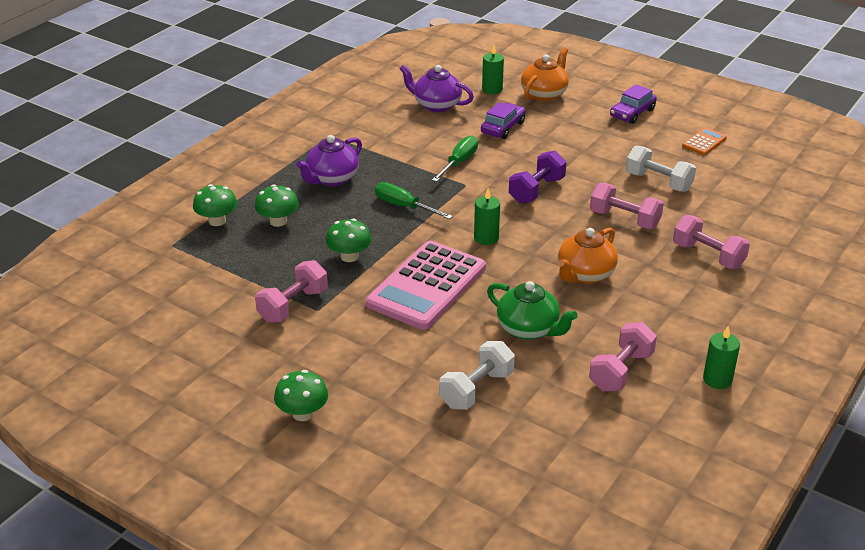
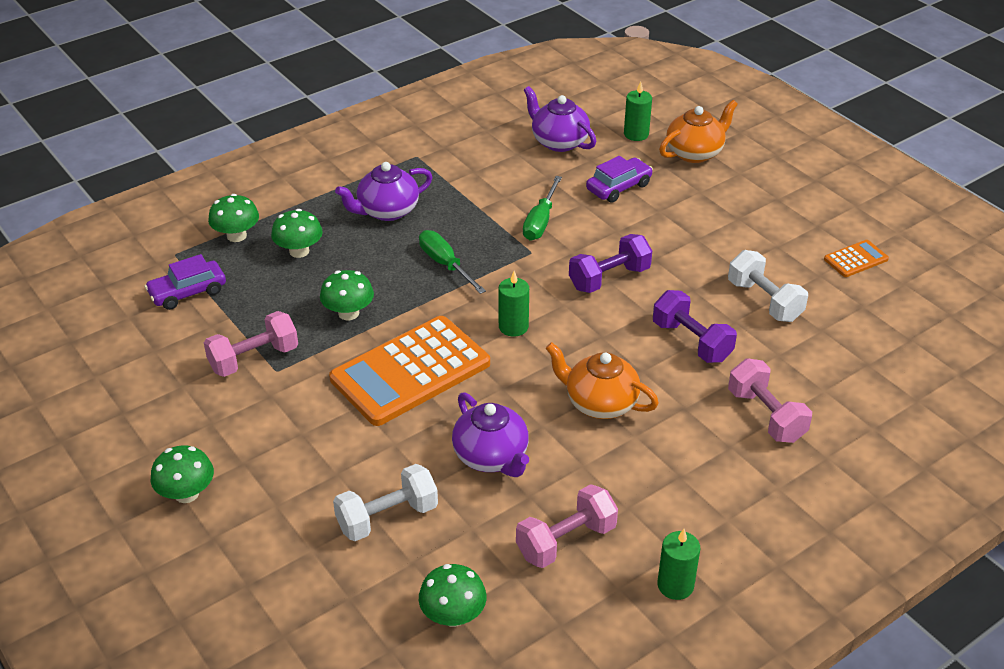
camera: 20 degrees right, 5 degrees up
pink calculator [366,241,486,330] -> orange calculator [329,316,490,426]
green screwdriver [432,136,478,182] -> green screwdriver turned 150 degrees clockwise [523,176,562,240]
green teapot [487,281,578,340] -> purple teapot [452,392,529,477]
orange teapot [558,228,618,284] -> orange teapot turned 60 degrees clockwise [546,342,659,419]
pink dumbbell [590,183,664,229] -> purple dumbbell [653,290,737,363]
purple car [610,84,657,124] -> purple car moved to [144,254,226,310]
none -> green mushroom [419,564,486,627]

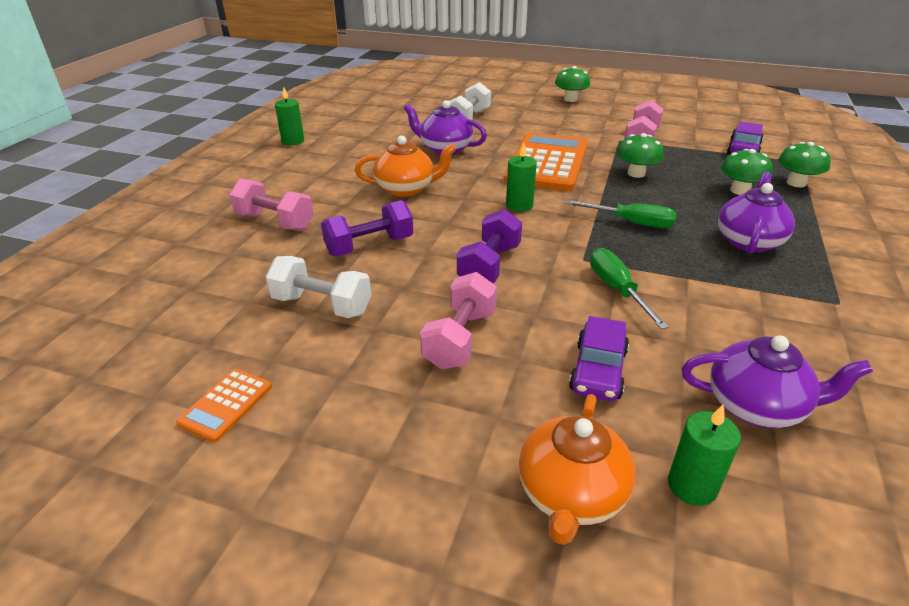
camera: 145 degrees right, 5 degrees down
green mushroom [419,564,486,627] -> none
pink dumbbell [516,484,618,568] -> pink dumbbell moved to [420,272,497,370]
purple dumbbell [653,290,737,363] -> purple dumbbell turned 45 degrees counterclockwise [321,200,413,256]

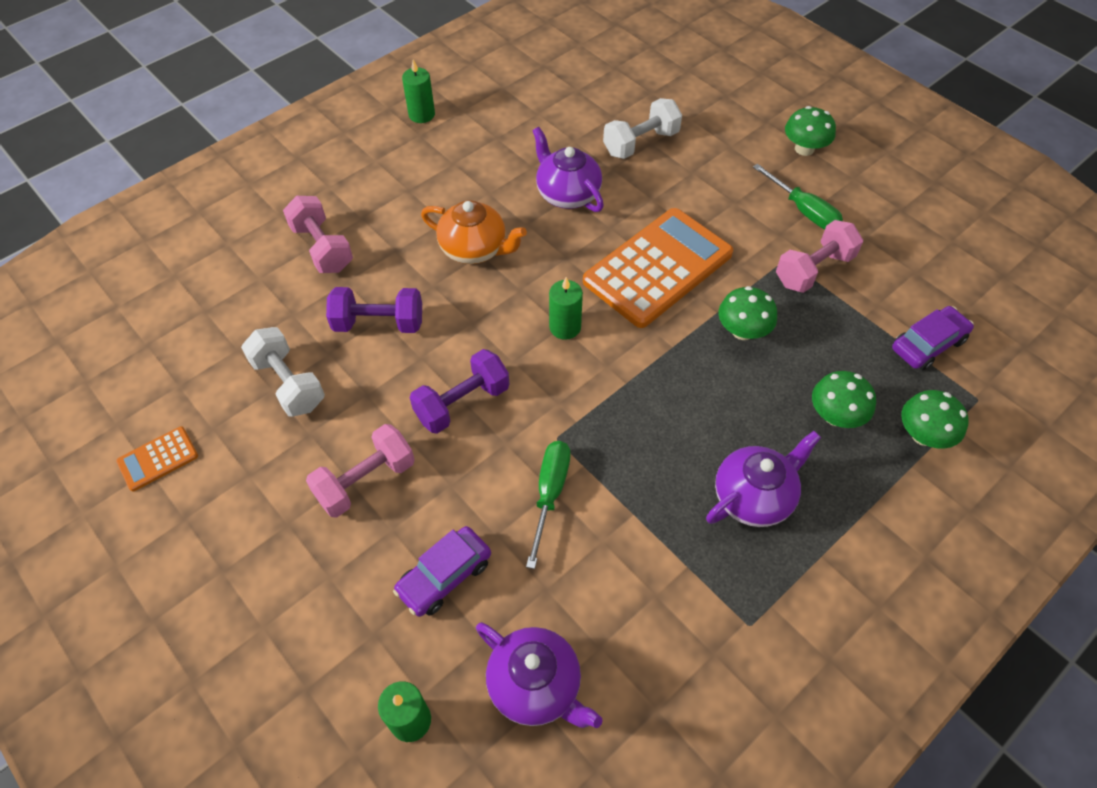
camera: 30 degrees right, 20 degrees up
orange teapot [519,394,635,545] -> none
green screwdriver [565,200,677,228] -> green screwdriver moved to [753,164,843,229]

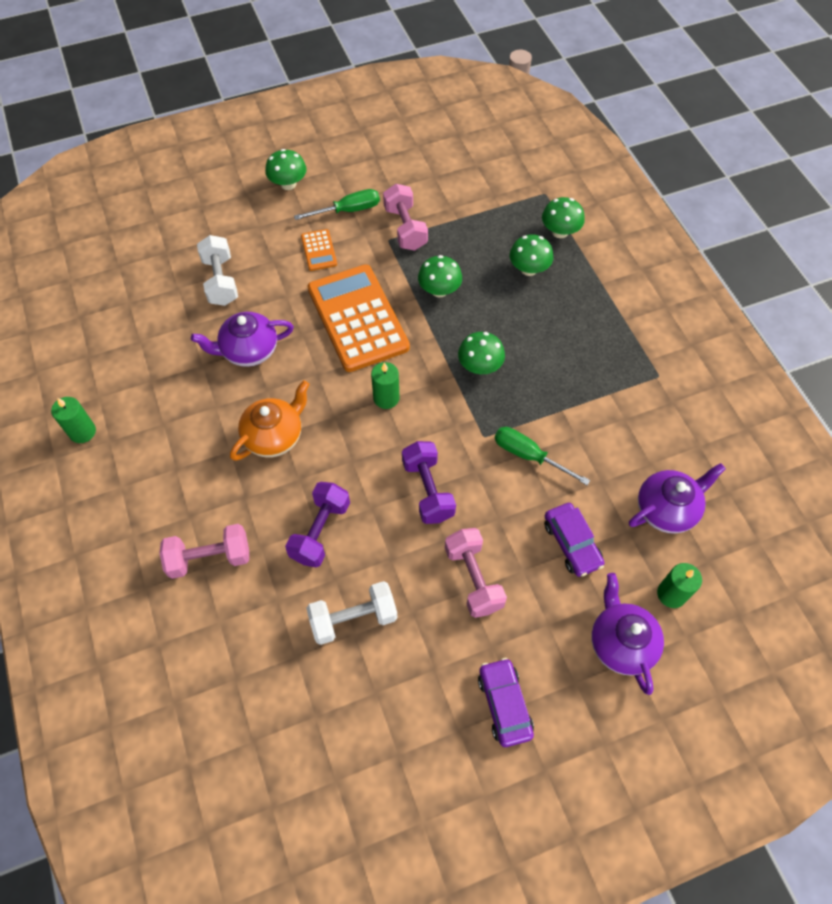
camera: 70 degrees left, 5 degrees up
orange calculator [116,426,198,491] -> orange calculator moved to [301,229,337,271]
purple teapot [706,431,821,527] -> purple teapot moved to [591,573,664,695]
purple car [892,306,974,371] -> purple car moved to [478,658,534,747]
none -> green mushroom [458,332,505,374]

